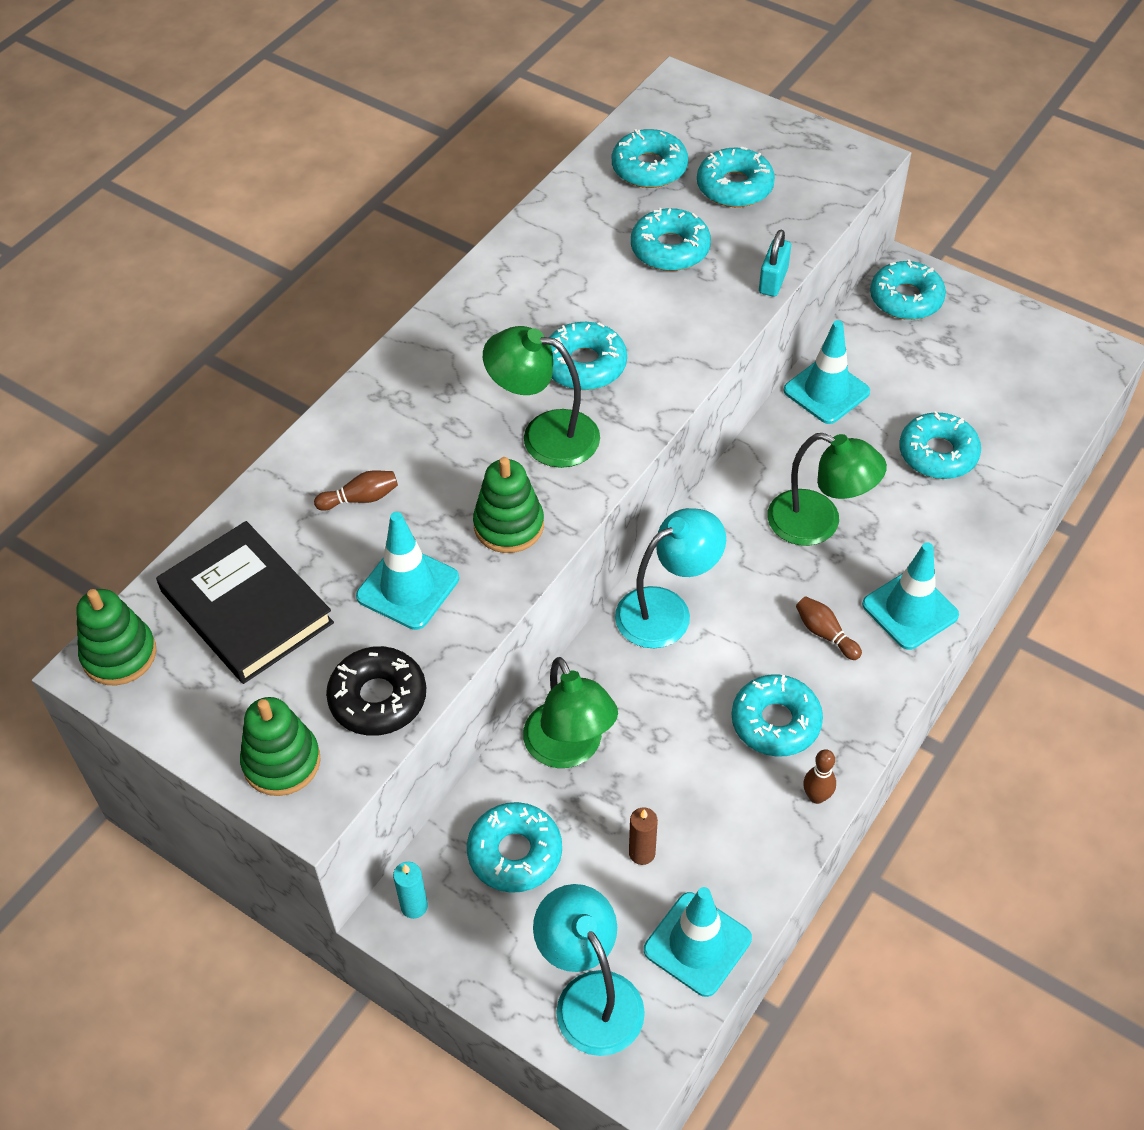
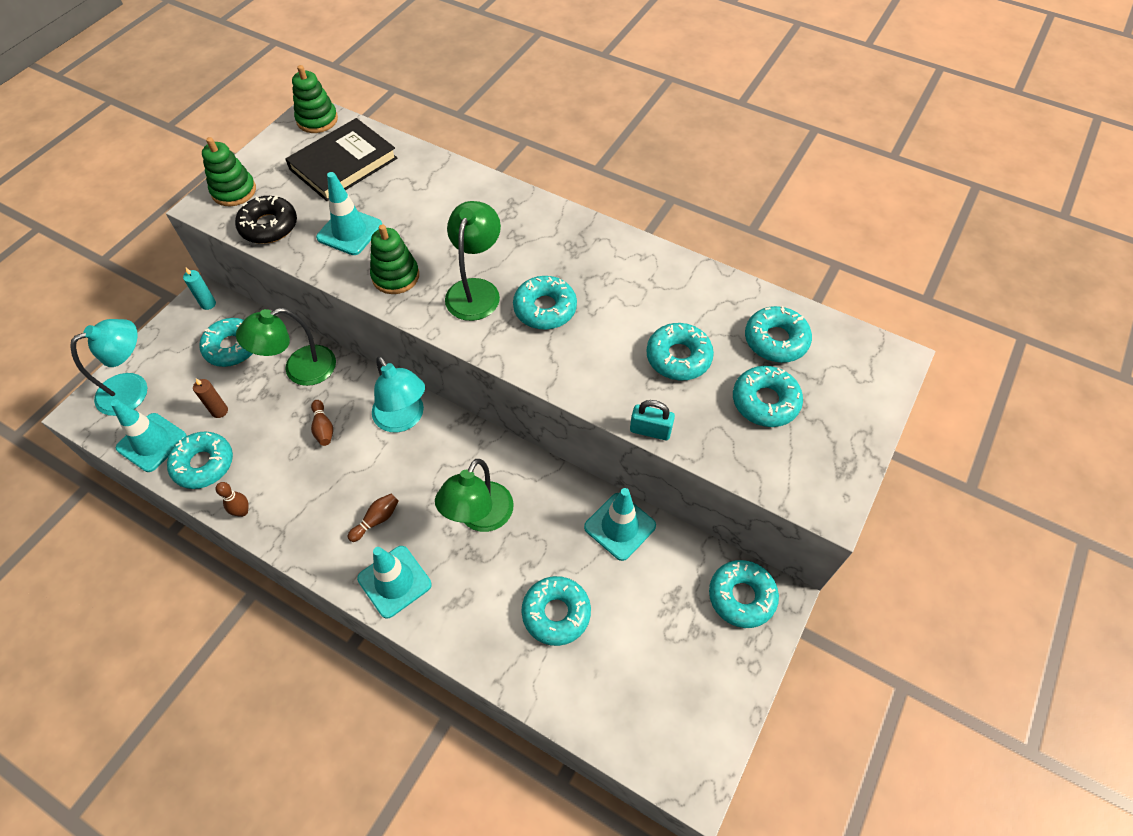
camera: 85 degrees right, 5 degrees up
brown bowling pin [314,470,398,511] -> brown bowling pin moved to [311,400,333,446]
turquoise donut [732,674,823,757] -> turquoise donut moved to [167,431,233,489]

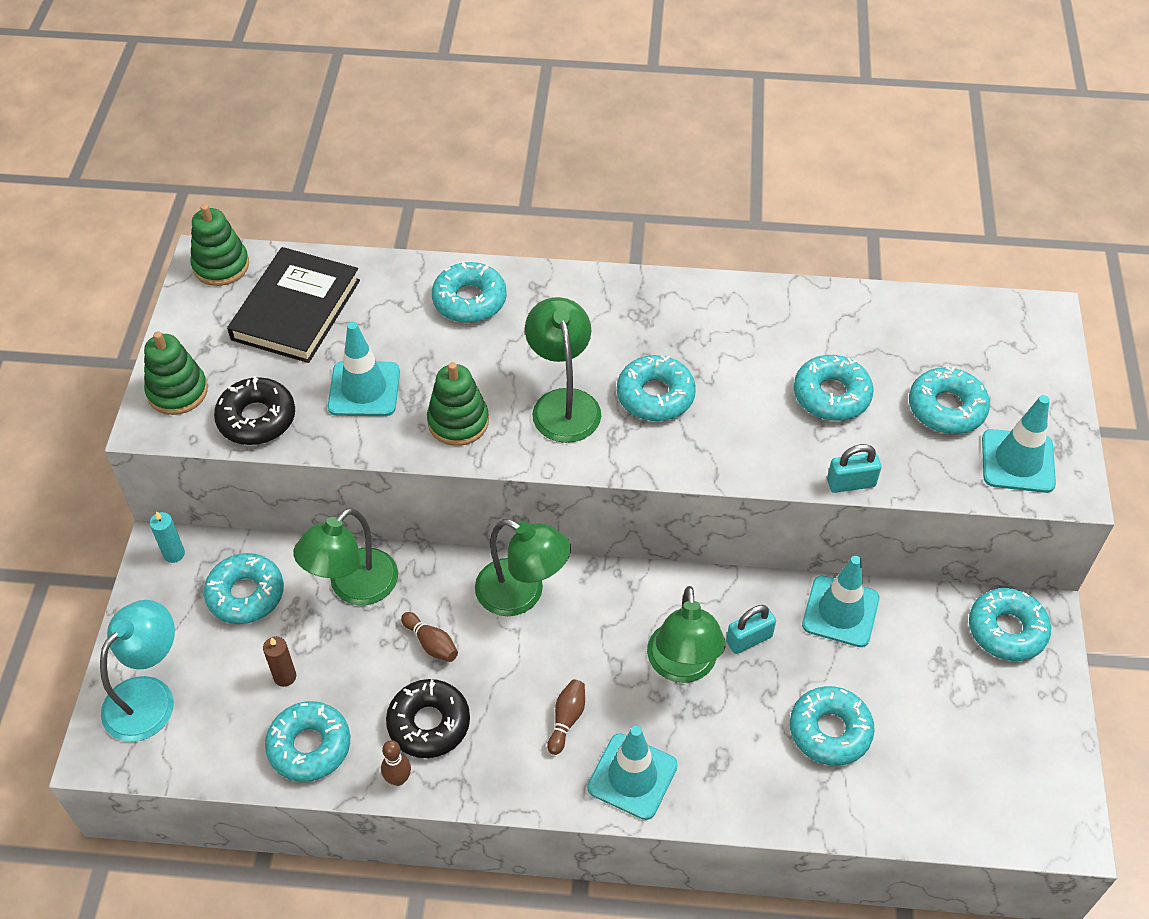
camera: 25 degrees left, 5 degrees down
turquoise traffic cone [111,399,187,472] -> turquoise traffic cone moved to [982,395,1056,493]
turquoise lamp [372,356,425,432] -> green lamp [475,519,571,616]
turquoise donut [745,306,812,363] -> turquoise donut moved to [432,261,507,323]
none -> black donut [386,679,470,758]
none -> turquoise padlock [726,605,776,654]

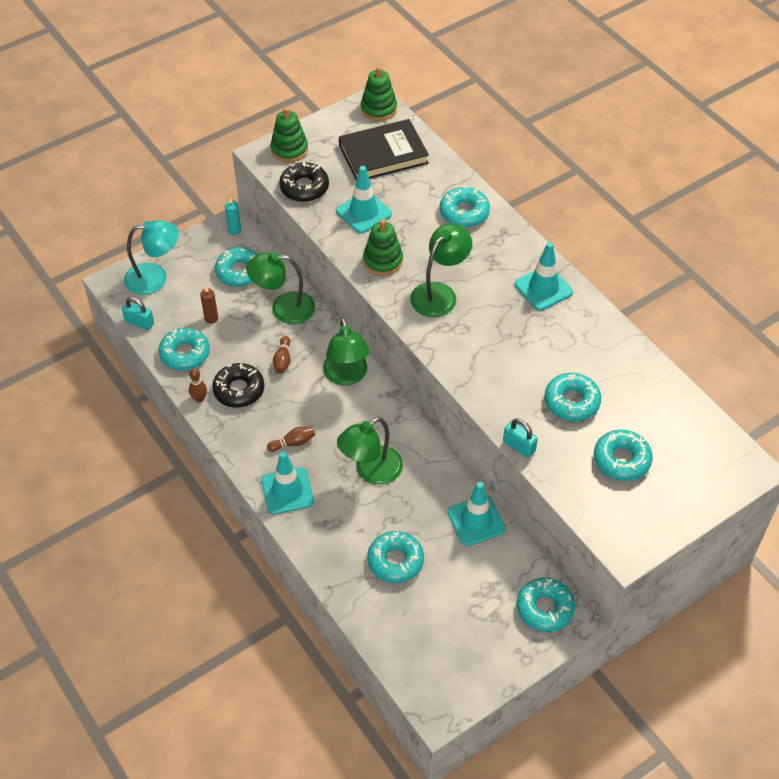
camera: 50 degrees right, 0 degrees up
turquoise donut [617,355,696,421] -> none
turquoise padlock [726,605,776,654] -> turquoise padlock moved to [122,297,154,330]
turquoise traffic cone [982,395,1056,493] -> turquoise traffic cone moved to [515,242,573,311]

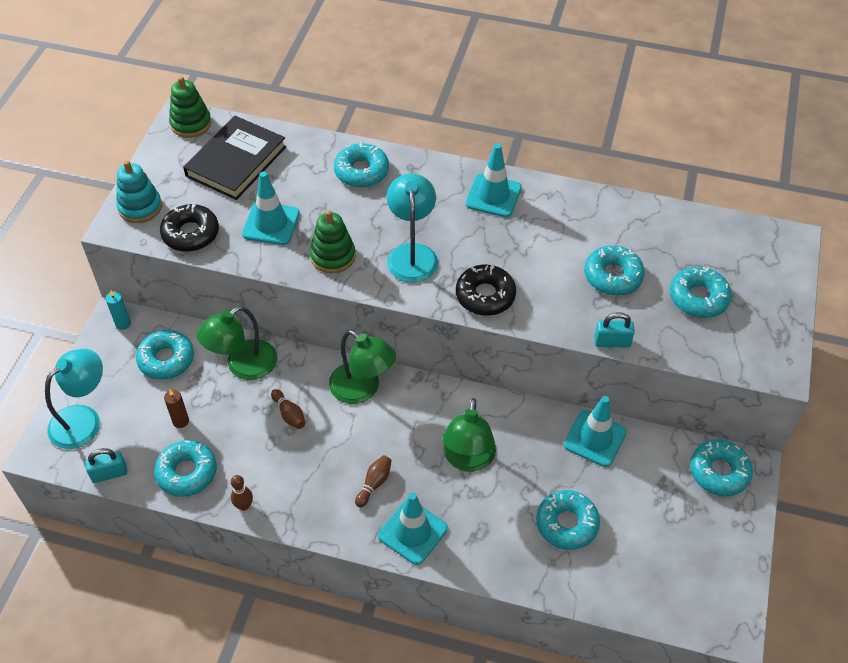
camera: 40 degrees left, 0 degrees up
black donut [212,363,264,408] -> black donut moved to [456,264,516,316]
green stacking toy [270,107,308,162] -> turquoise stacking toy [116,160,162,223]
green lamp [410,224,472,317] -> turquoise lamp [387,173,438,283]

